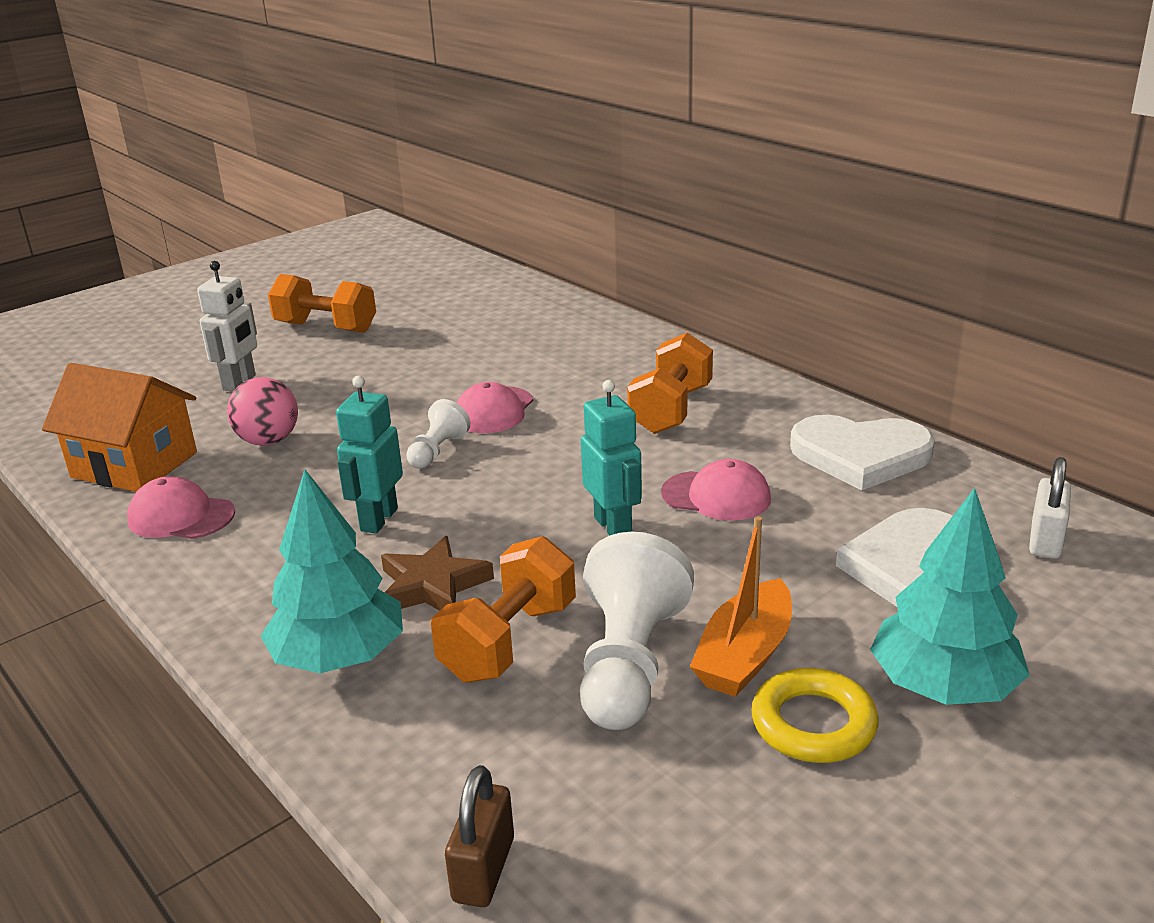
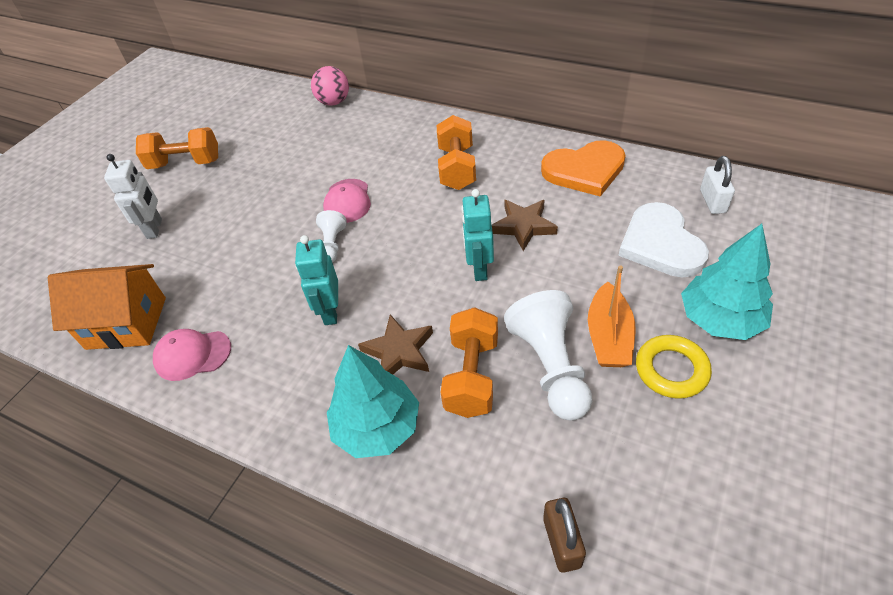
camera: 20 degrees left, 20 degrees up
pink ball [227,377,298,445] -> pink ball moved to [311,66,349,106]
turquoise robot [581,380,642,535] -> turquoise robot turned 135 degrees counterclockwise [461,189,494,281]
pink cap [661,459,771,521] -> brown star [492,200,558,251]
white heart [790,415,935,490] -> orange heart [541,140,626,197]

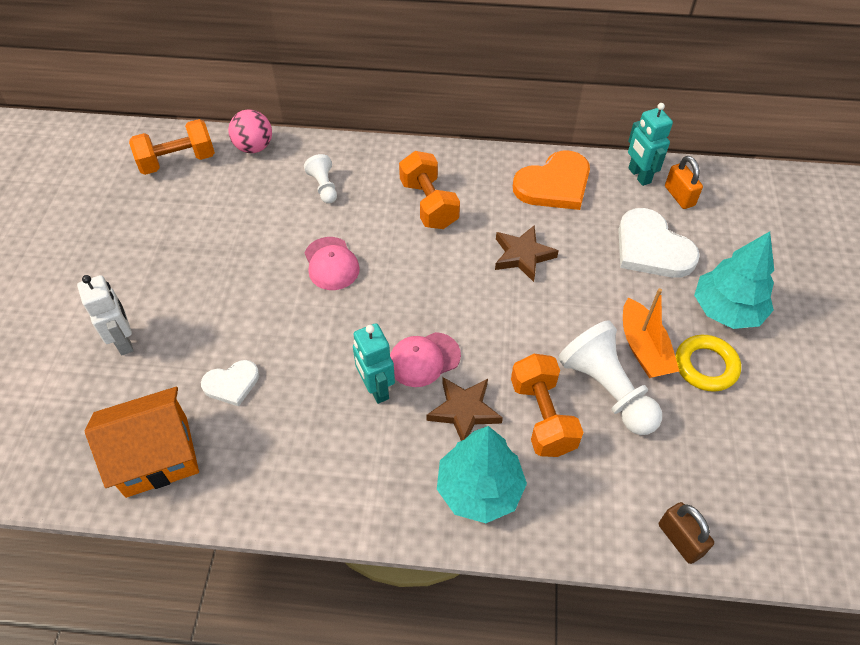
camera: 25 degrees left, 5 degrees up
orange dumbbell [136,127,218,169] -> orange dumbbell moved to [129,119,215,175]
pink cap [153,329,231,381] -> pink cap moved to [390,332,461,387]
white pawn [316,210,346,263] -> white pawn moved to [304,154,337,204]
turquoise robot [461,189,494,281] -> turquoise robot moved to [628,103,673,186]
white padlock [700,156,735,214] -> orange padlock [665,156,703,209]
none -> white heart [201,360,259,406]

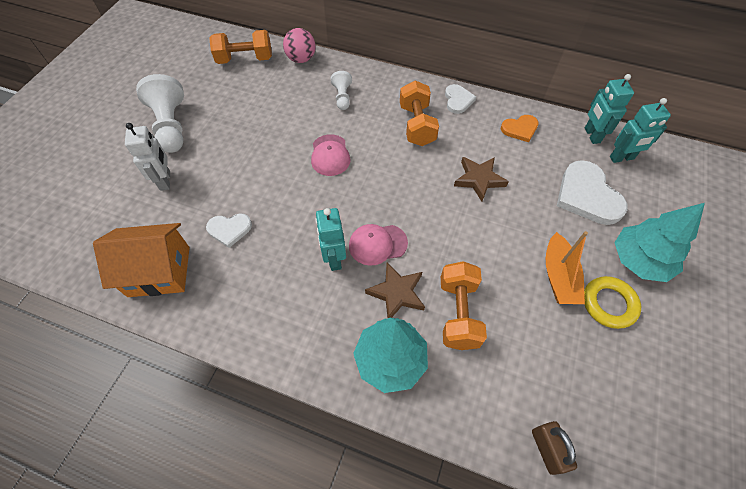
camera: 15 degrees right, 5 degrees up
orange heart [513,150,590,210] -> orange heart [501,115,539,142], size x0.56
white pawn [558,320,662,435] -> white pawn moved to [136,74,184,153]
orange padlock [665,156,703,209] -> turquoise robot [610,98,671,163]
none -> white heart [445,84,476,114]

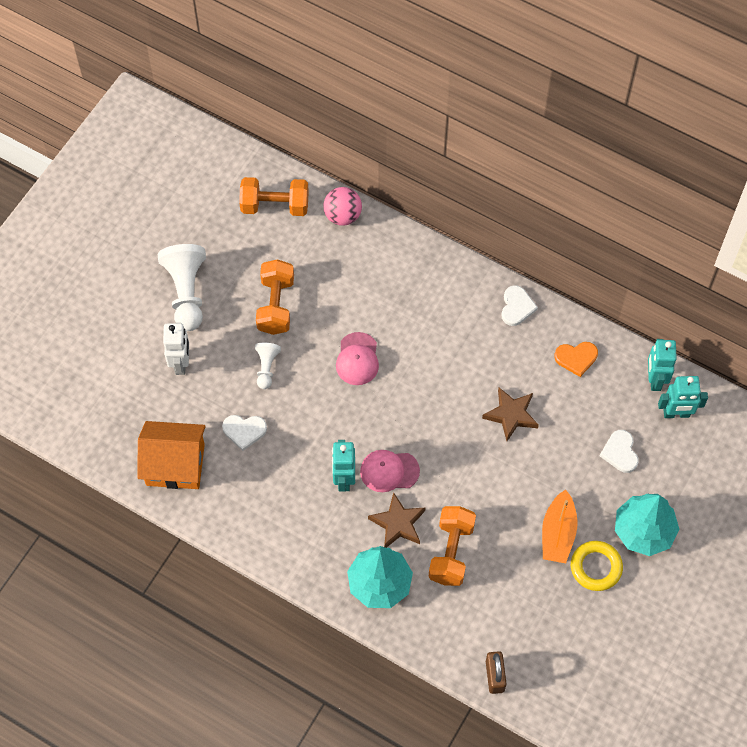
camera: 10 degrees right, 5 degrees up
white pawn [331,71,352,110] -> white pawn moved to [255,343,281,389]
orange dumbbell [400,80,439,146] -> orange dumbbell moved to [256,259,294,335]
white heart [557,160,628,225] -> white heart [600,430,639,473], size x0.56

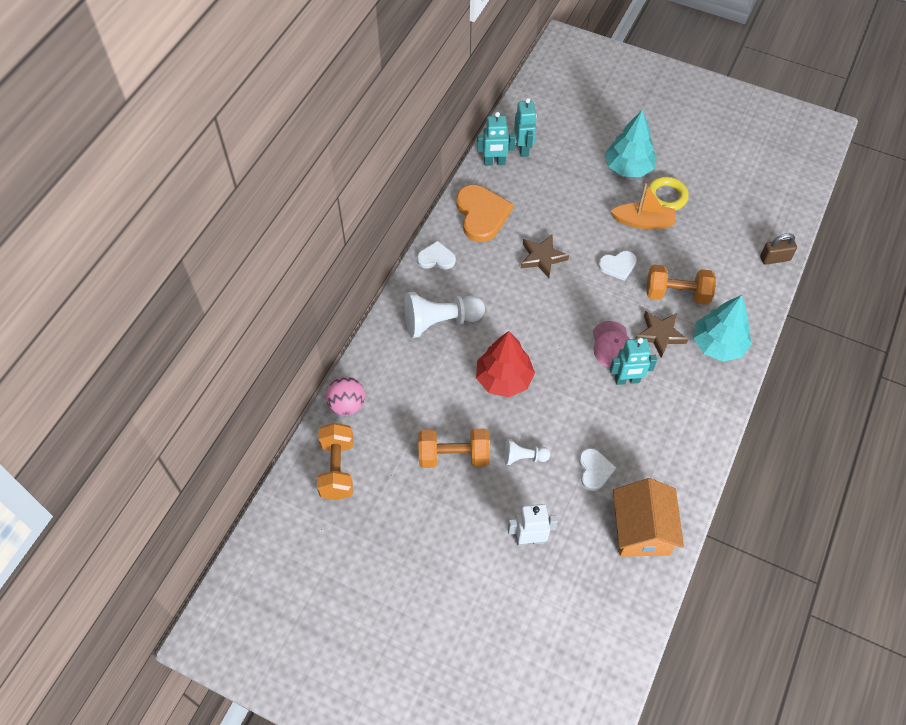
camera: 95 degrees left, 5 degrees down
white pawn [158,244,206,331] -> white pawn moved to [404,292,485,338]
pink cap [336,332,379,385] -> red tree [476,331,535,397]
orange heart [554,342,598,377] -> orange heart [456,185,513,242], size x1.77
white heart [600,430,639,473] -> white heart moved to [598,251,637,281]

